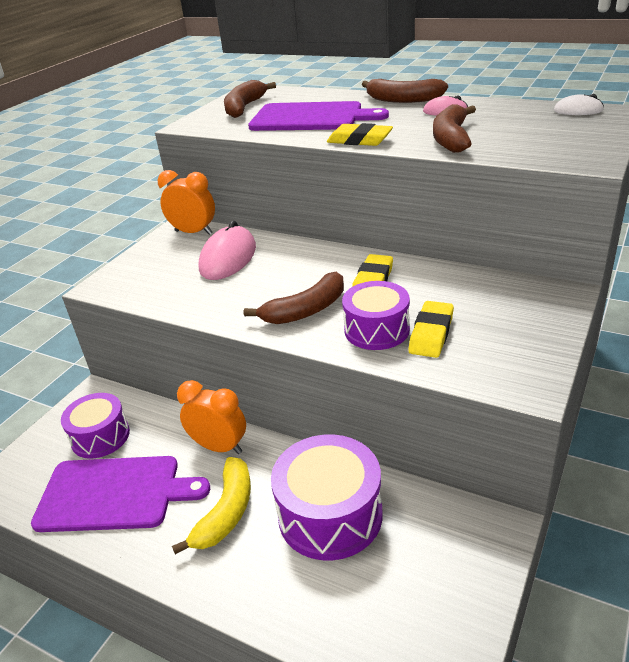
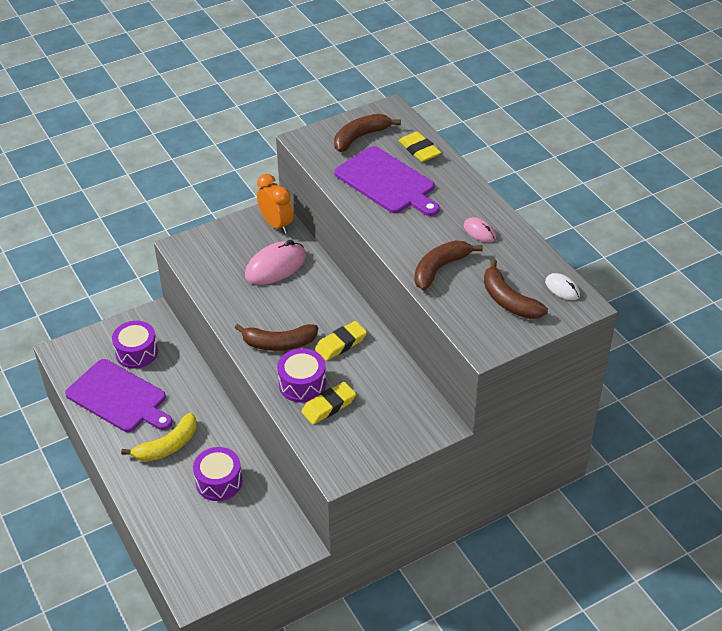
camera: 30 degrees right, 10 degrees up
orange clock [177,380,246,454] -> none
purple drum [271,434,383,561] -> purple drum [193,447,242,501], size x0.66
yellow eraser [327,123,393,146] -> yellow eraser moved to [399,132,441,162]
brown banana [362,79,448,103] -> brown banana moved to [484,259,548,319]

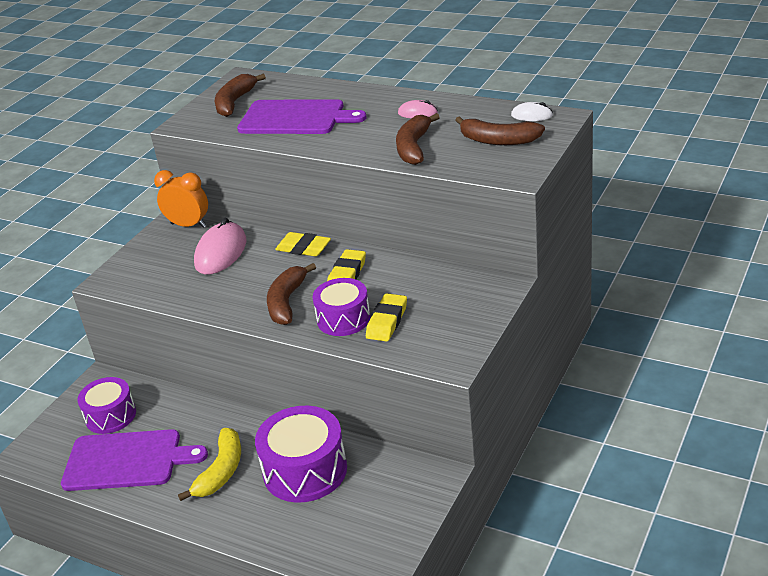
camera: 30 degrees left, 10 degrees down
purple drum [193,447,242,501] -> purple drum [255,406,347,502], size x1.53
brown banana [235,324,318,351] -> brown banana turned 135 degrees clockwise [267,263,316,325]
yellow eraser [399,132,441,162] -> yellow eraser moved to [275,232,331,257]

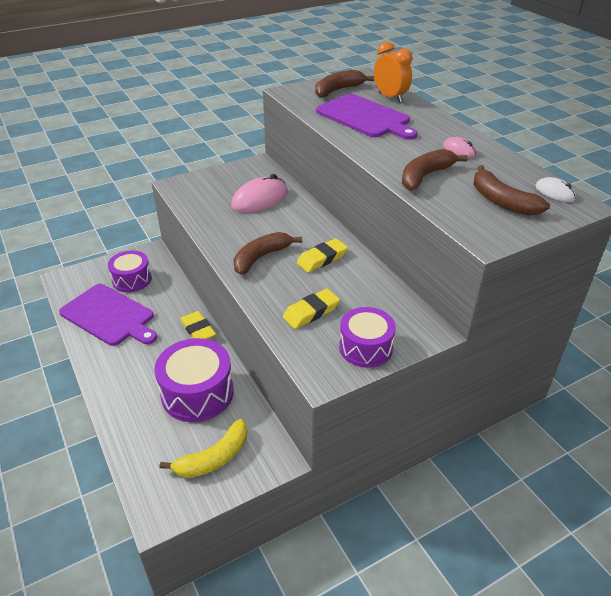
camera: 30 degrees right, 5 degrees up
orange clock [154,170,208,228] -> orange clock moved to [374,41,412,103]
yellow banana [178,428,241,501] -> yellow banana moved to [160,419,247,478]
yellow eraser [275,232,331,257] -> yellow eraser moved to [180,311,216,339]
purple drum [312,278,371,336] -> purple drum moved to [339,307,396,368]

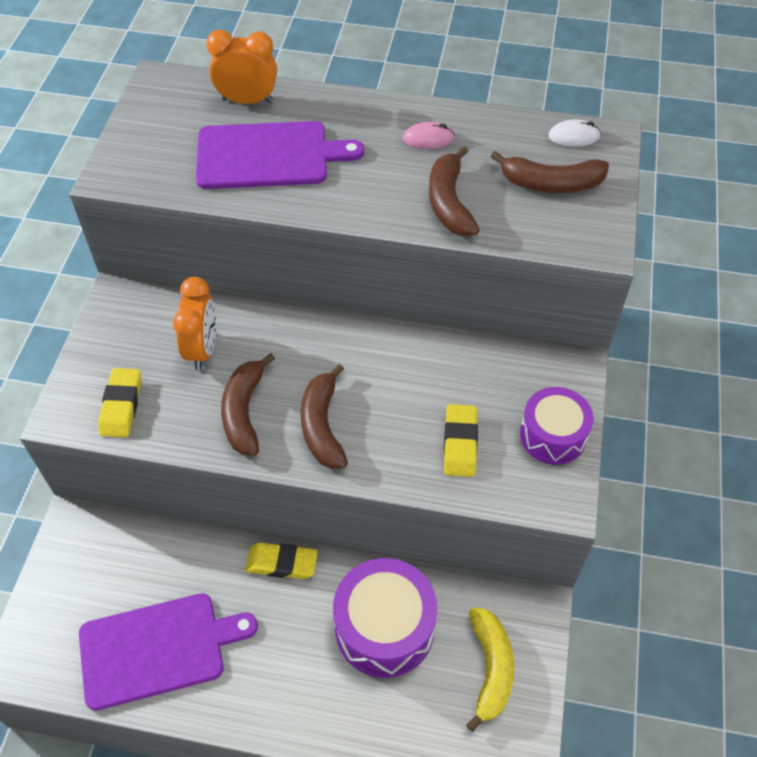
camera: 50 degrees left, 15 degrees up
purple drum [108,251,152,292] -> none
pink mouse [231,174,288,213] -> orange clock [173,277,216,370]
yellow eraser [297,238,348,272] -> yellow eraser moved to [98,368,141,437]
brown banana [315,70,374,98] -> brown banana moved to [221,353,275,456]

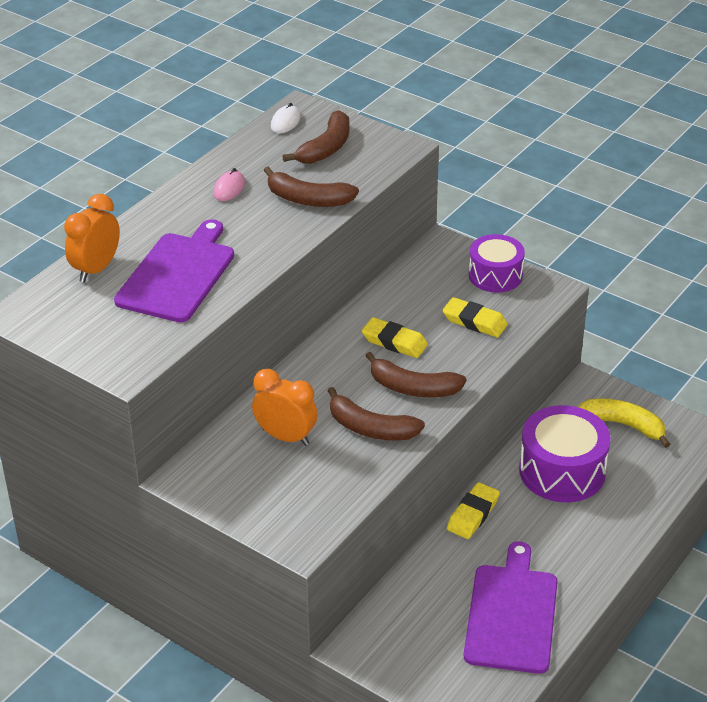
camera: 65 degrees left, 15 degrees down
yellow eraser [98,368,141,437] -> yellow eraser moved to [362,317,428,358]

